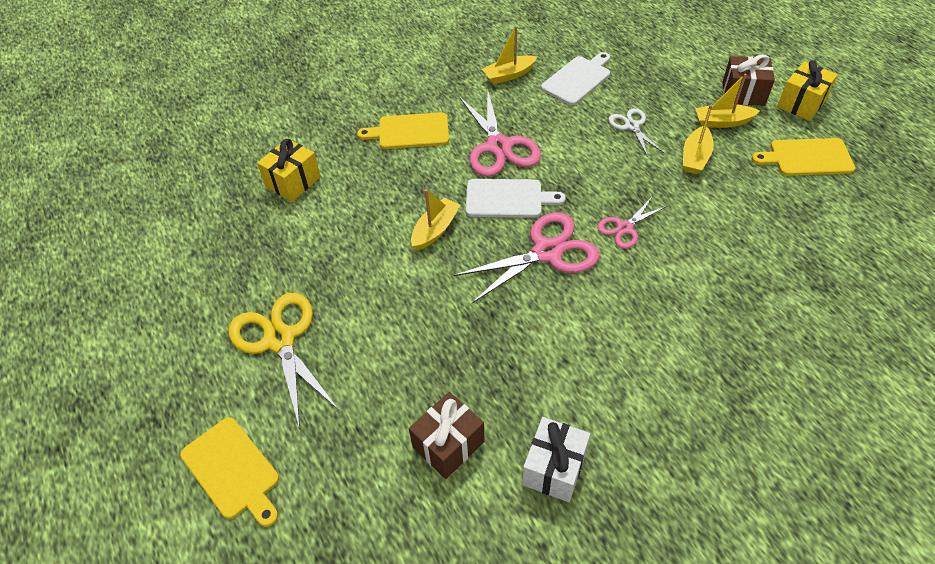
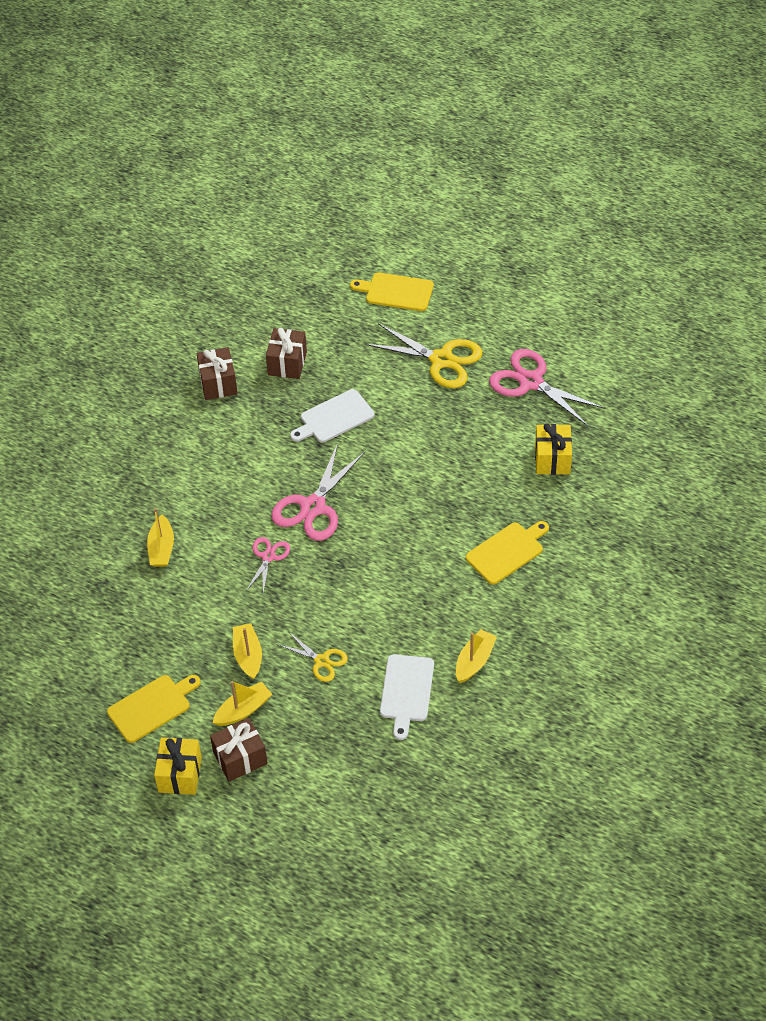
camera: 145 degrees right, 0 degrees up
yellow boat [411,189,461,251] -> yellow boat moved to [147,508,174,567]
pink scissors [458,88,541,177] -> pink scissors moved to [489,349,605,426]
white cutting board [466,179,566,218] -> white cutting board moved to [290,389,375,443]
white gift [522,417,590,502] -> brown gift [197,347,238,400]
white scissors [608,108,664,157] -> yellow scissors [279,631,348,682]

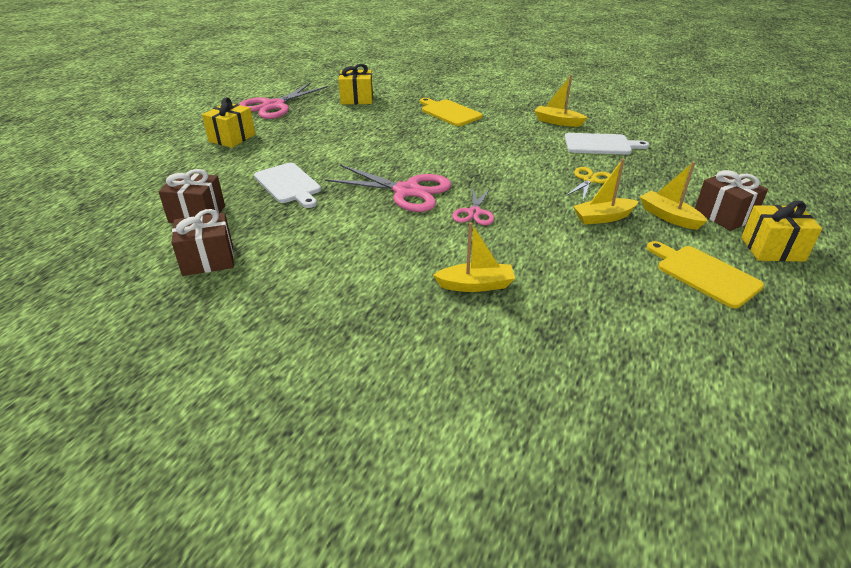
camera: 95 degrees left, 15 degrees down
pink scissors [246,537,290,594] -> pink scissors turned 90 degrees counterclockwise [452,188,494,225]
yellow cutting board [350,272,434,311] -> none
yellow scissors [365,323,482,388] -> yellow gift [202,97,255,148]

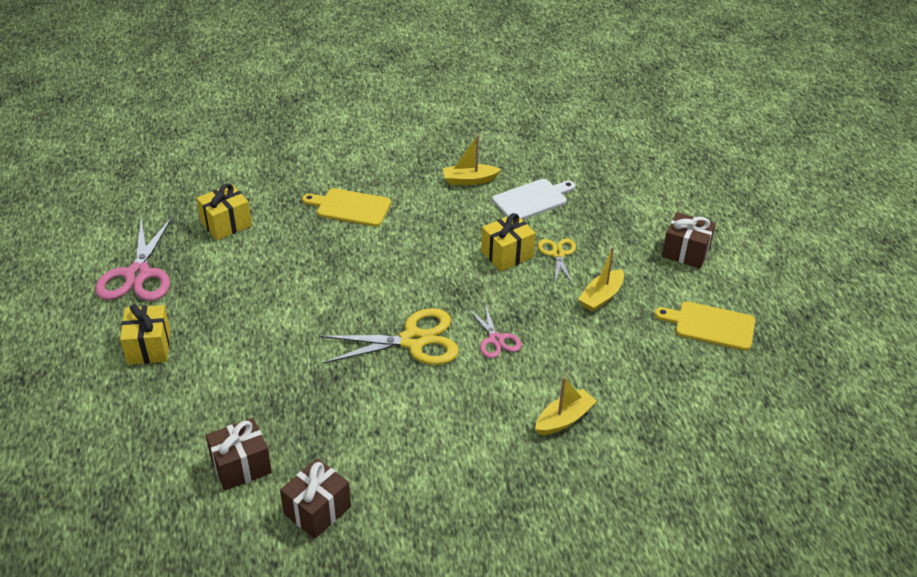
camera: 35 degrees left, 5 degrees up
white cutting board [254,163,321,208] -> none
pink scissors [324,165,451,212] -> yellow scissors [319,308,459,365]
yellow boat [640,162,707,230] -> none
yellow gift [741,201,822,262] -> yellow gift moved to [481,213,536,271]

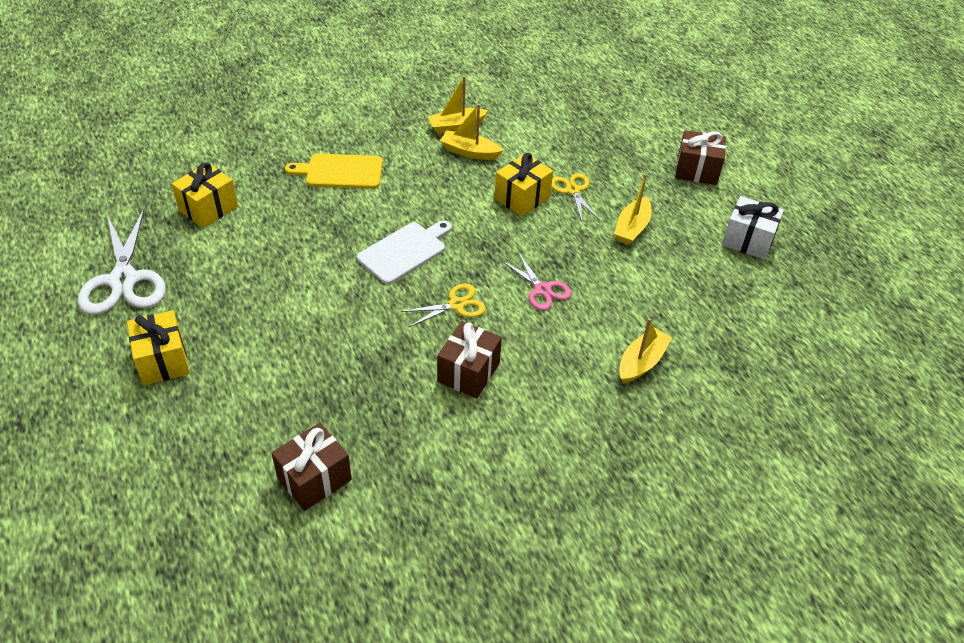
camera: 15 degrees left, 5 degrees up
pink scissors [95,217,172,301] -> white scissors [78,209,166,315]
brown gift [280,458,351,539] -> brown gift moved to [437,321,502,398]
yellow scissors [319,308,459,365] -> yellow scissors [401,283,486,327], size x0.55
white cutting board [492,179,575,220] -> white cutting board moved to [357,220,452,284]
yellow cutting board [655,301,755,351] -> white gift [722,196,784,260]
none -> yellow boat [440,104,503,160]

